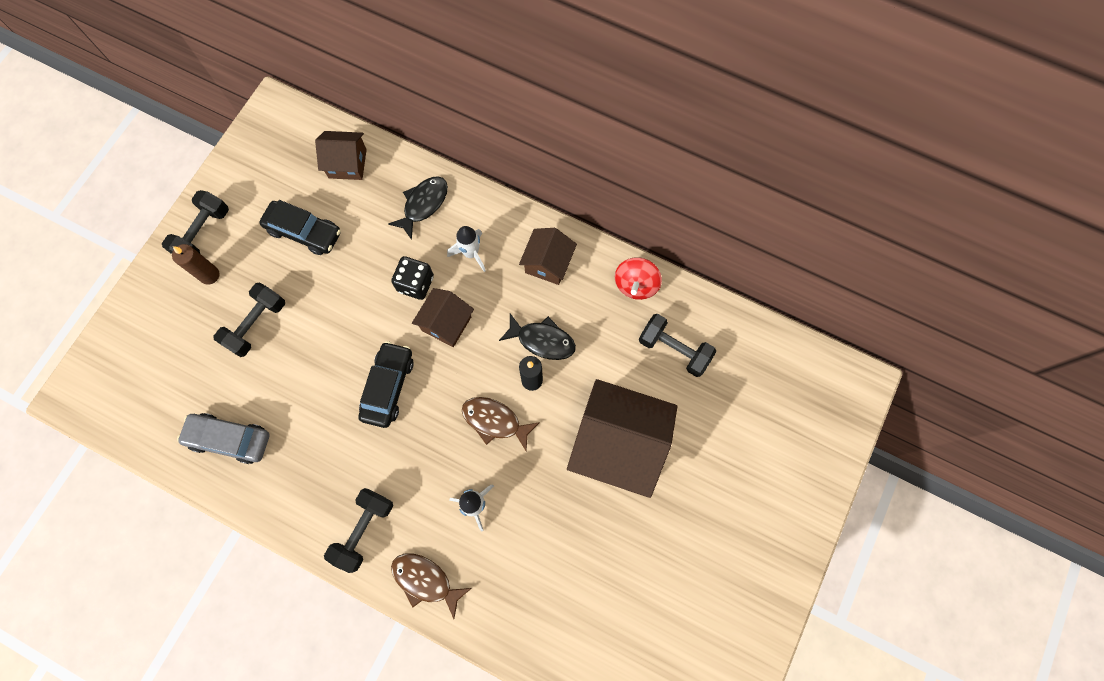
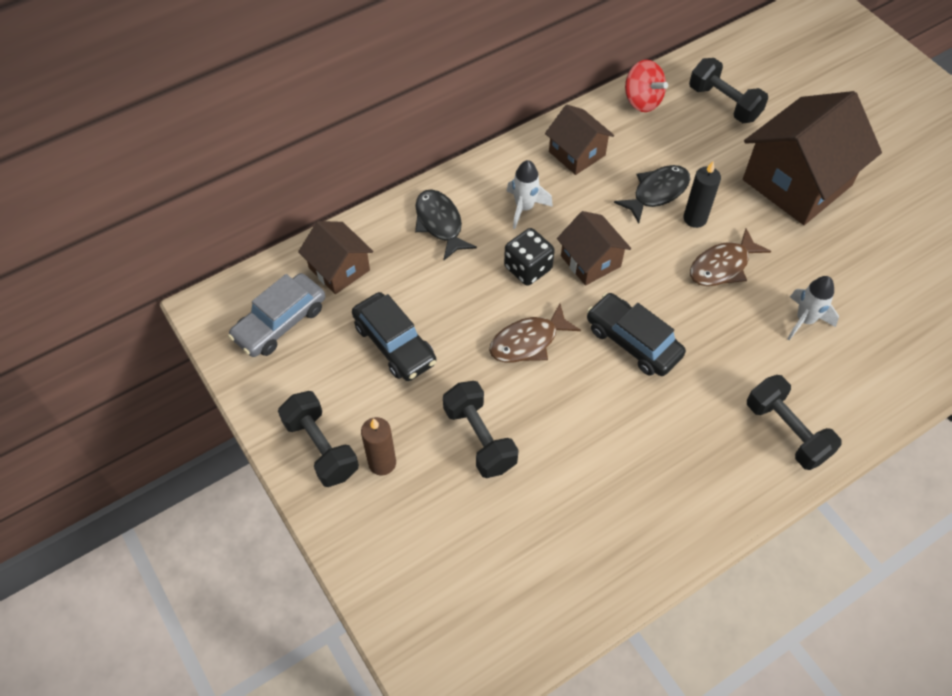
camera: 60 degrees left, 15 degrees down
grey car [177,413,270,464] -> grey car moved to [228,273,325,357]
black car [259,200,341,255] -> black car turned 90 degrees clockwise [352,292,436,381]
brown house [315,131,367,180] -> brown house turned 75 degrees counterclockwise [298,221,373,294]
brown fish [391,553,472,619] -> brown fish moved to [489,303,581,363]
black dumbbell [639,314,716,377] -> black dumbbell turned 75 degrees clockwise [689,58,768,123]

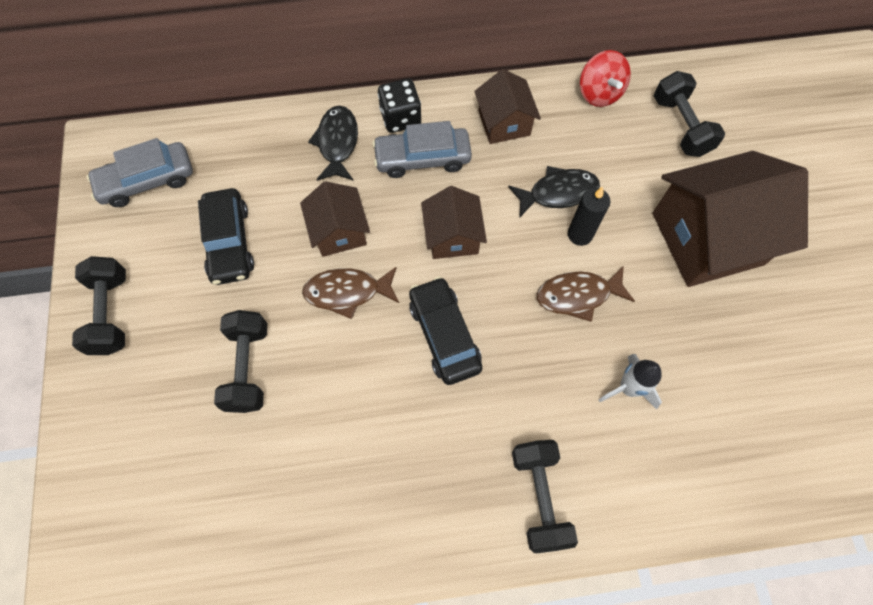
camera: 25 degrees right, 10 degrees up
brown house [298,221,373,294] -> brown house moved to [300,181,370,257]
brown candle [361,417,396,475] -> none
black dice [504,228,555,286] -> black dice moved to [378,79,421,133]
white rocket [507,160,553,229] -> grey car [372,121,472,178]

